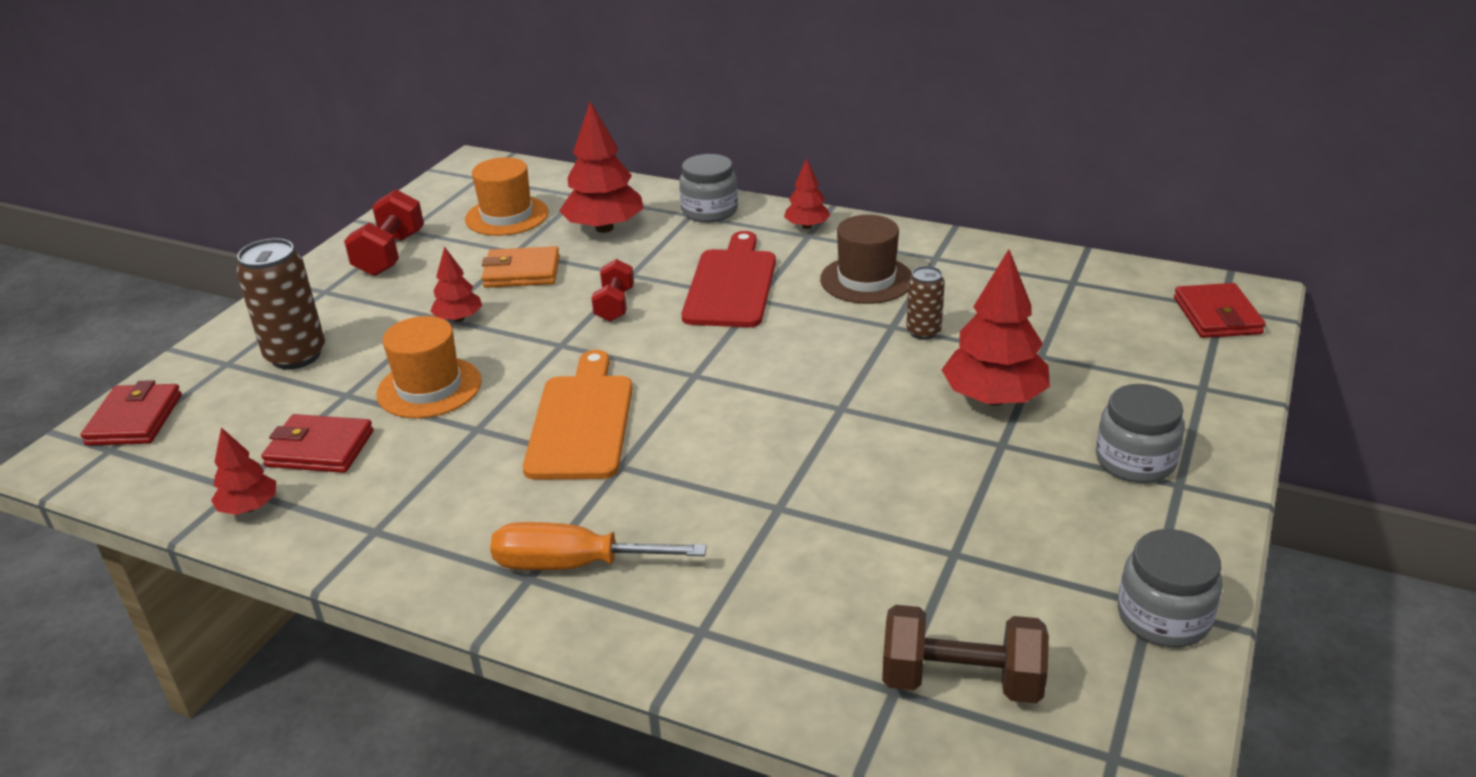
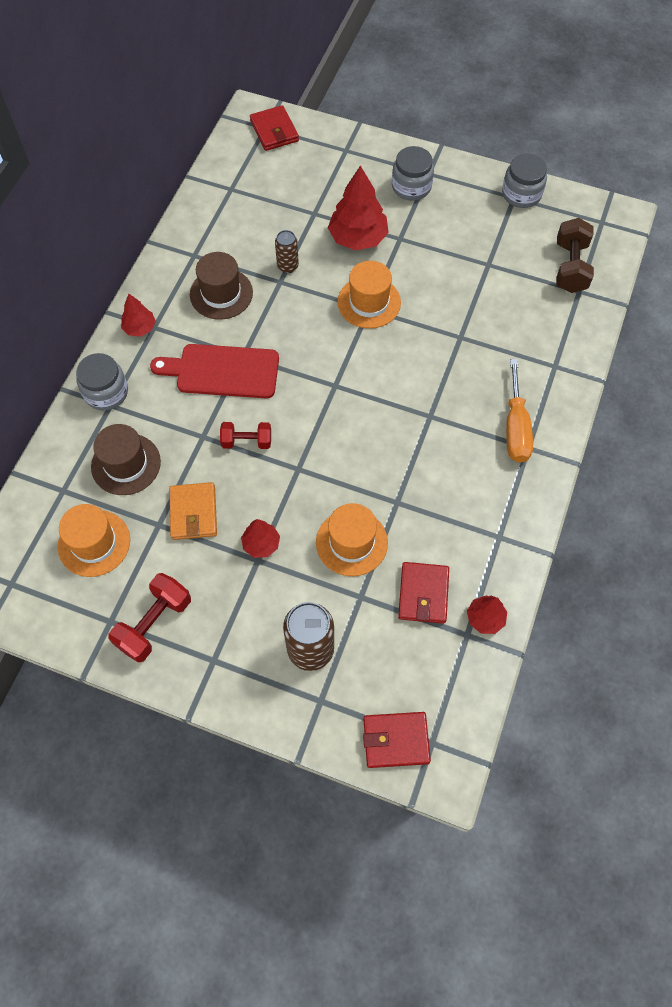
camera: 95 degrees left, 30 degrees up
red dumbbell [344,189,424,276] -> red dumbbell turned 60 degrees counterclockwise [108,573,191,663]
orange cutting board [523,350,633,480] -> none
red tree [559,101,644,233] -> brown hat [91,424,161,495]
red wallet [1174,283,1266,338] -> red wallet turned 75 degrees clockwise [250,105,299,151]
none -> orange hat [337,261,401,329]

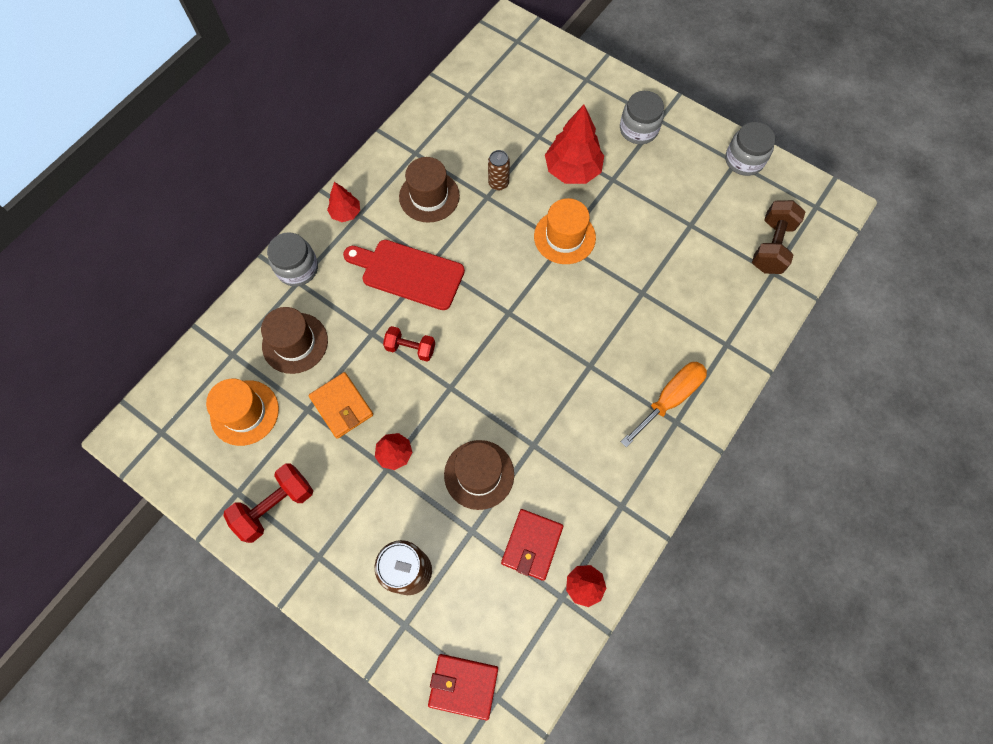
camera: 15 degrees right, 5 degrees up
orange wallet [169,482,217,540] -> orange wallet turned 45 degrees counterclockwise [309,372,373,439]
red wallet [250,105,299,151] -> none
orange hat [316,503,388,576] -> brown hat [444,440,514,510]
orange screwdriver [506,359,533,463] -> orange screwdriver turned 150 degrees counterclockwise [621,362,707,447]

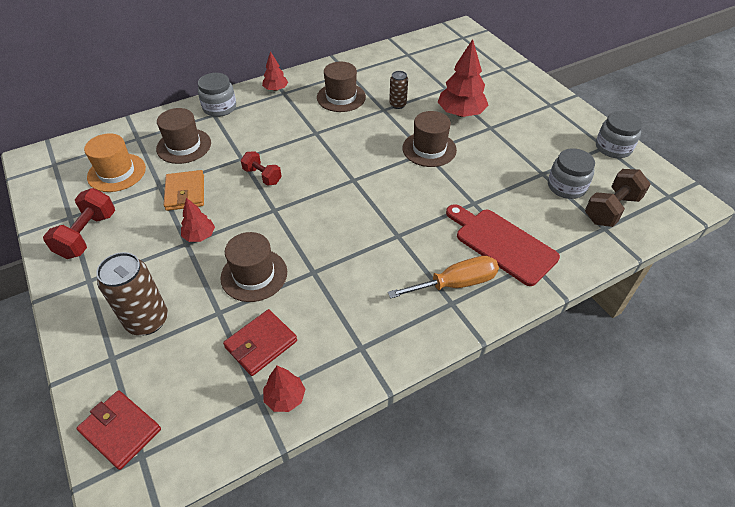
camera: 25 degrees right, 20 degrees down
red dumbbell [223,463,313,543] -> red dumbbell turned 60 degrees counterclockwise [43,188,115,259]
red cutting board [343,240,465,310] -> red cutting board moved to [446,204,560,286]
orange hat [534,198,596,264] -> brown hat [403,111,457,167]
grey jar [620,91,664,144] -> grey jar moved to [548,149,595,199]

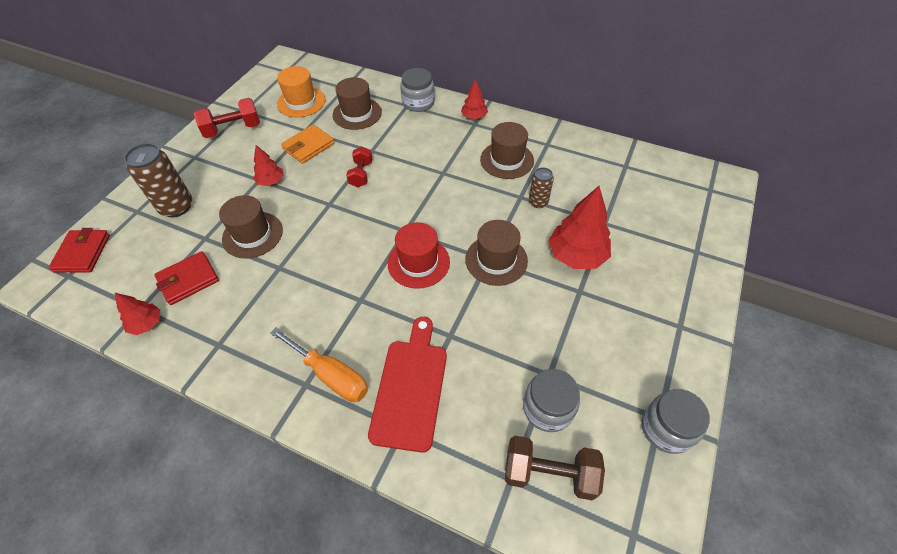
camera: 55 degrees right, 5 degrees up
red wallet [223,309,297,376] -> red wallet turned 45 degrees counterclockwise [154,251,219,305]
none -> red hat [388,222,450,289]

